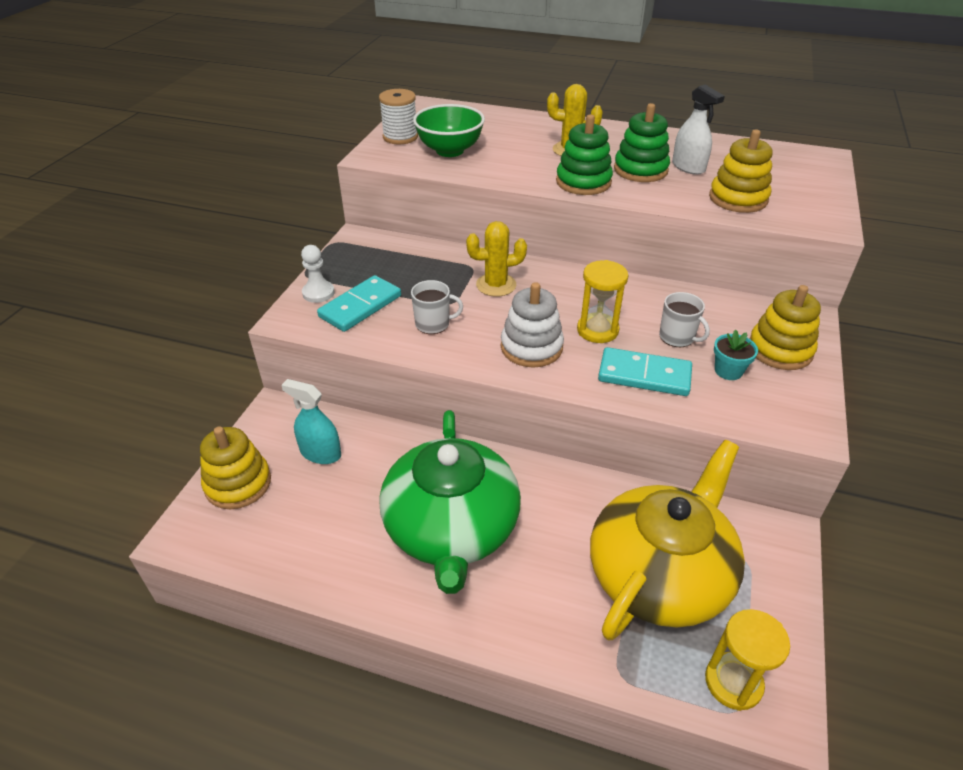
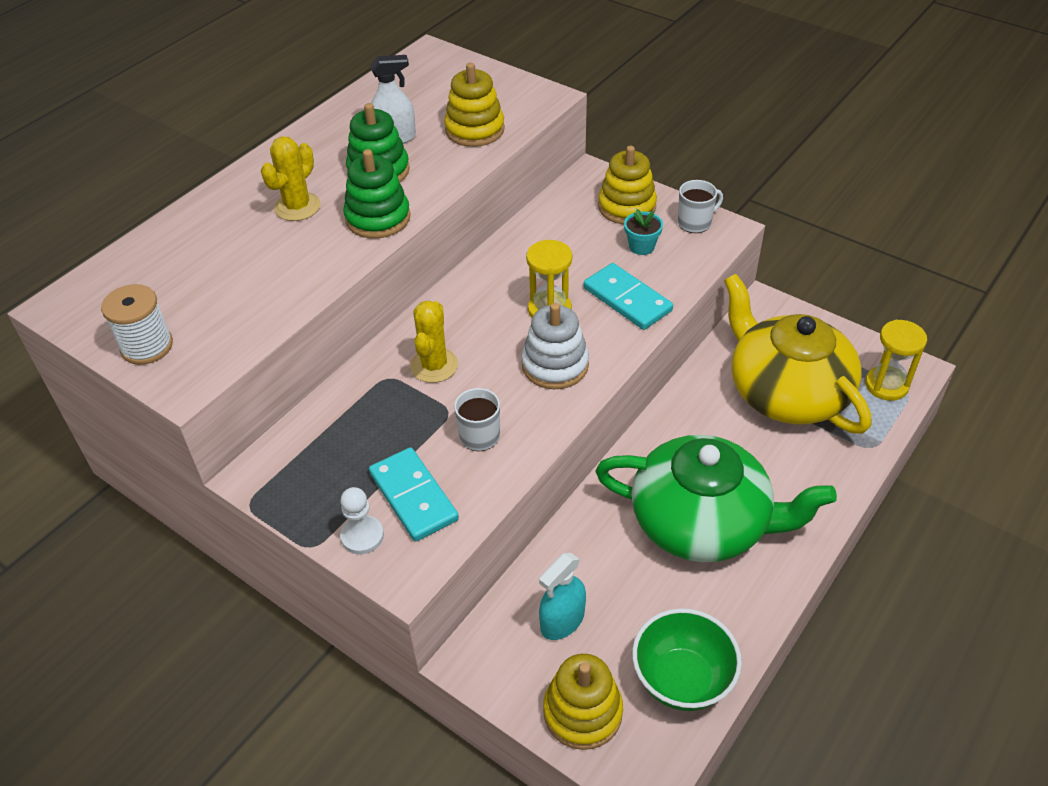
camera: 70 degrees left, 5 degrees up
green bowl [413,104,485,157] -> green bowl moved to [632,608,742,711]
turquoise domino [598,347,692,396] -> turquoise domino turned 75 degrees counterclockwise [584,263,673,330]
white mug [659,292,710,347] -> white mug moved to [678,180,723,233]

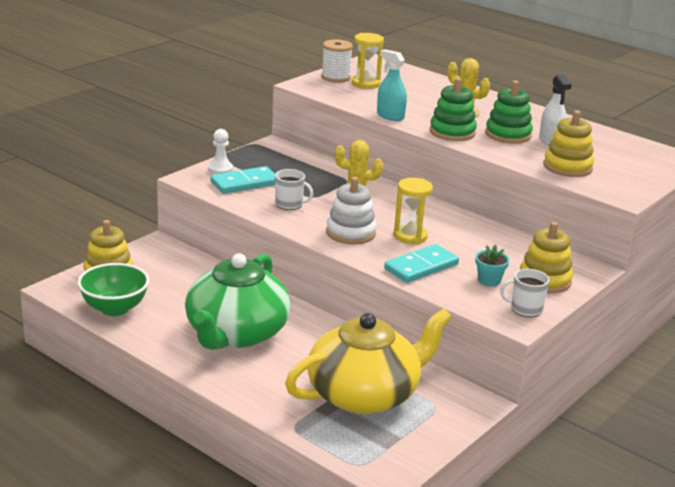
camera: 90 degrees right, 20 degrees down
turquoise spray bottle [539,553,586,640] -> turquoise spray bottle moved to [377,49,407,121]
white mug [678,180,723,233] -> white mug turned 120 degrees clockwise [500,269,550,317]
yellow hourglass [865,319,927,401] -> yellow hourglass moved to [352,33,384,89]

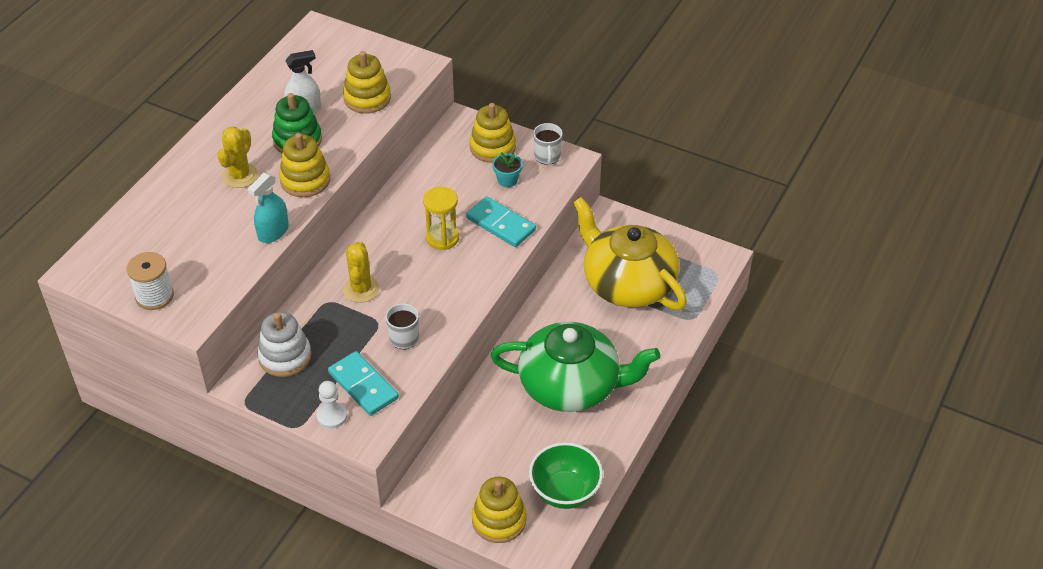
camera: 100 degrees left, 20 degrees up
white stacking toy [326,177,377,245] -> white stacking toy moved to [257,312,312,377]
yellow hourglass [352,33,384,89] -> none
green stacking toy [430,78,477,141] -> yellow stacking toy [279,133,330,197]

